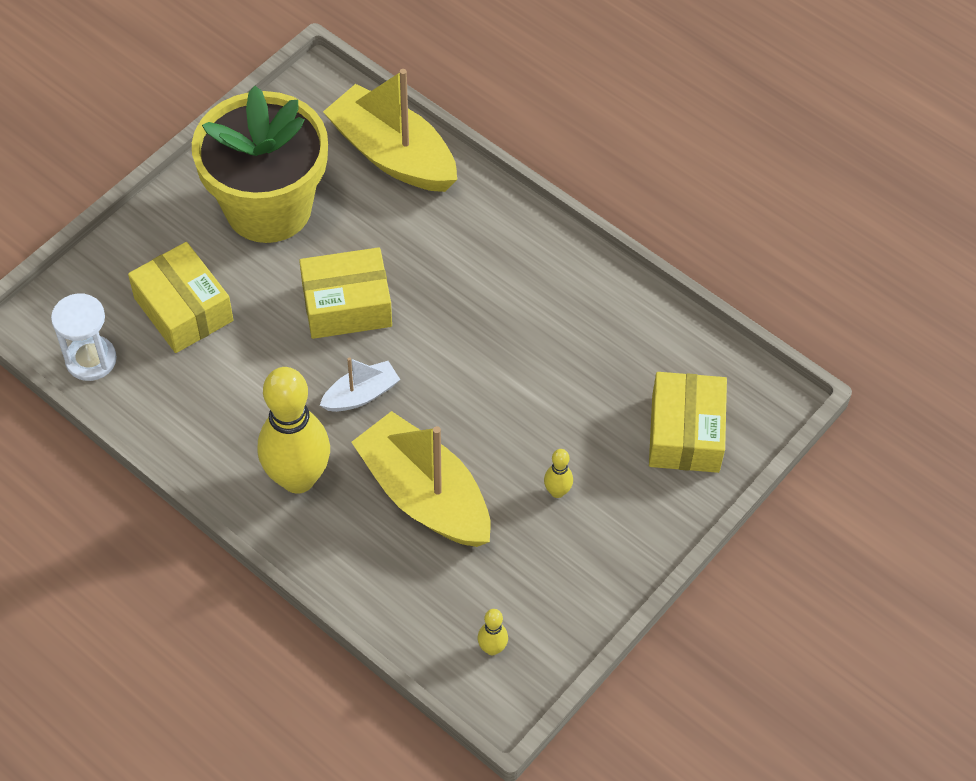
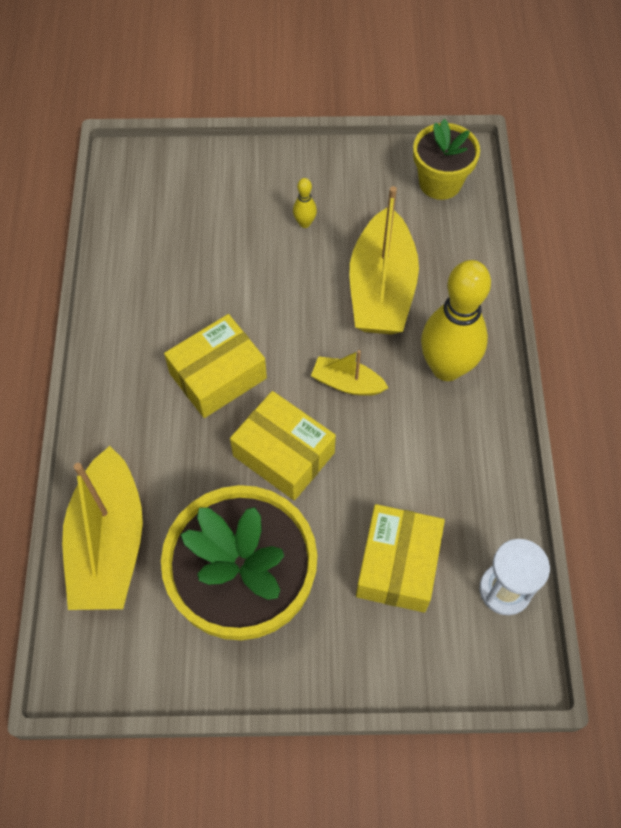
camera: 130 degrees left, 5 degrees up
white boat [320,357,400,412] -> yellow boat [311,350,388,396]
yellow bowling pin [477,609,508,655] -> yellow flower pot [413,119,480,200]
yellow box [649,372,727,473] -> yellow box moved to [164,314,267,418]

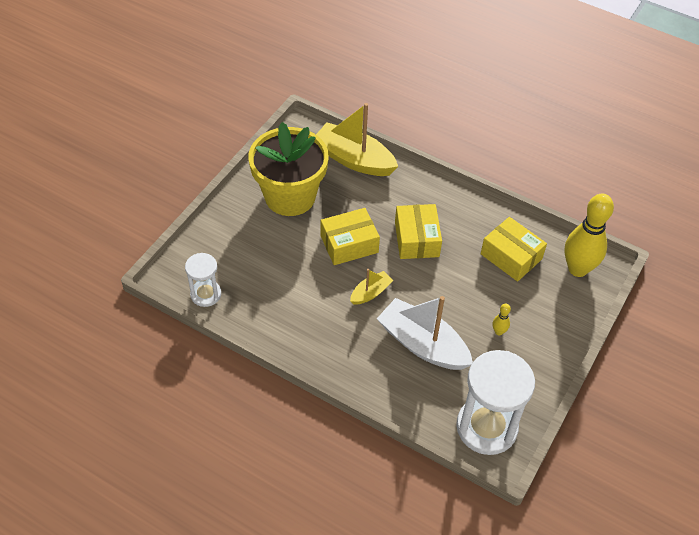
camera: 120 degrees right, 10 degrees down
yellow boat [349,186,419,334] -> white boat [377,296,473,370]
yellow box [356,504,445,613] -> yellow box moved to [481,217,547,282]
yellow flower pot [413,119,480,200] -> white hourglass [456,350,535,455]
yellow bowling pin [421,260,491,381] -> yellow bowling pin moved to [564,193,614,277]

